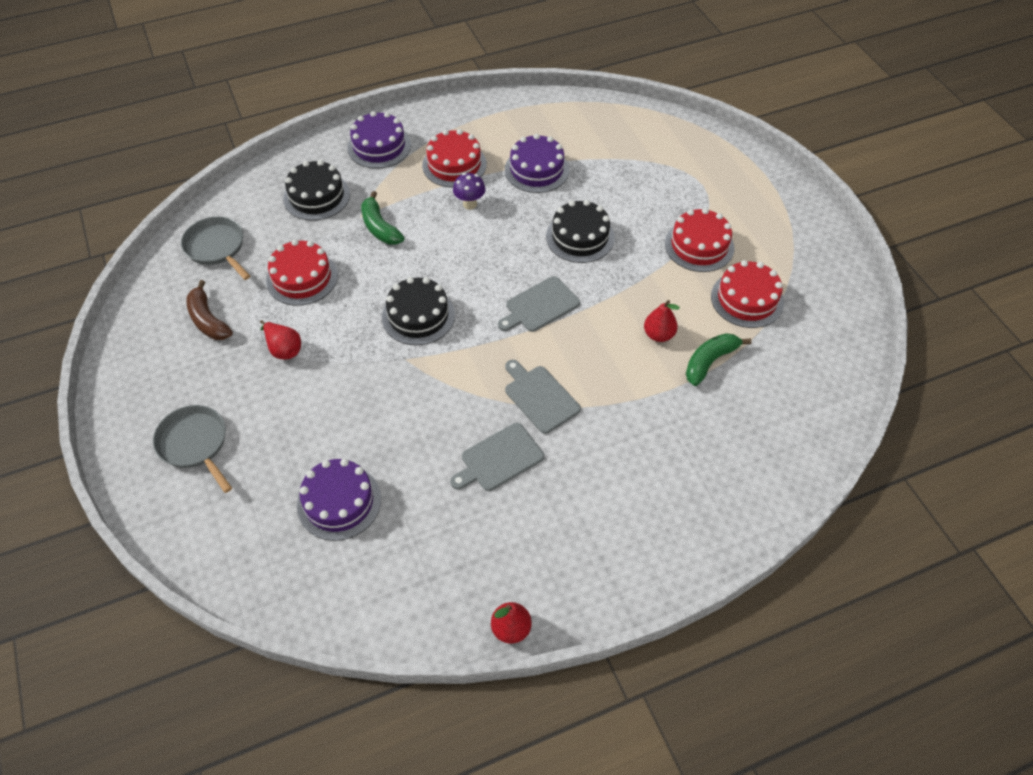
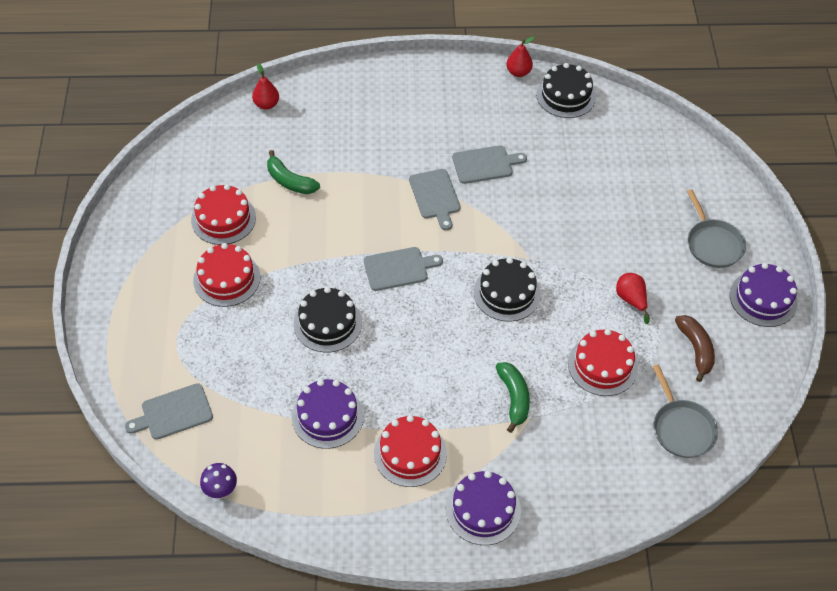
camera: 160 degrees left, 0 degrees up
black cake [283,160,350,221] -> black cake moved to [536,63,596,118]
purple cake [297,459,381,541] -> purple cake moved to [730,263,798,327]
purple mushroom [453,173,486,210] -> purple mushroom moved to [200,463,237,499]
red pear [644,300,680,342] -> red pear moved to [252,63,279,110]
green banana [686,333,752,386] -> green banana turned 60 degrees clockwise [267,150,320,194]
none -> grey cutting board [125,383,213,440]

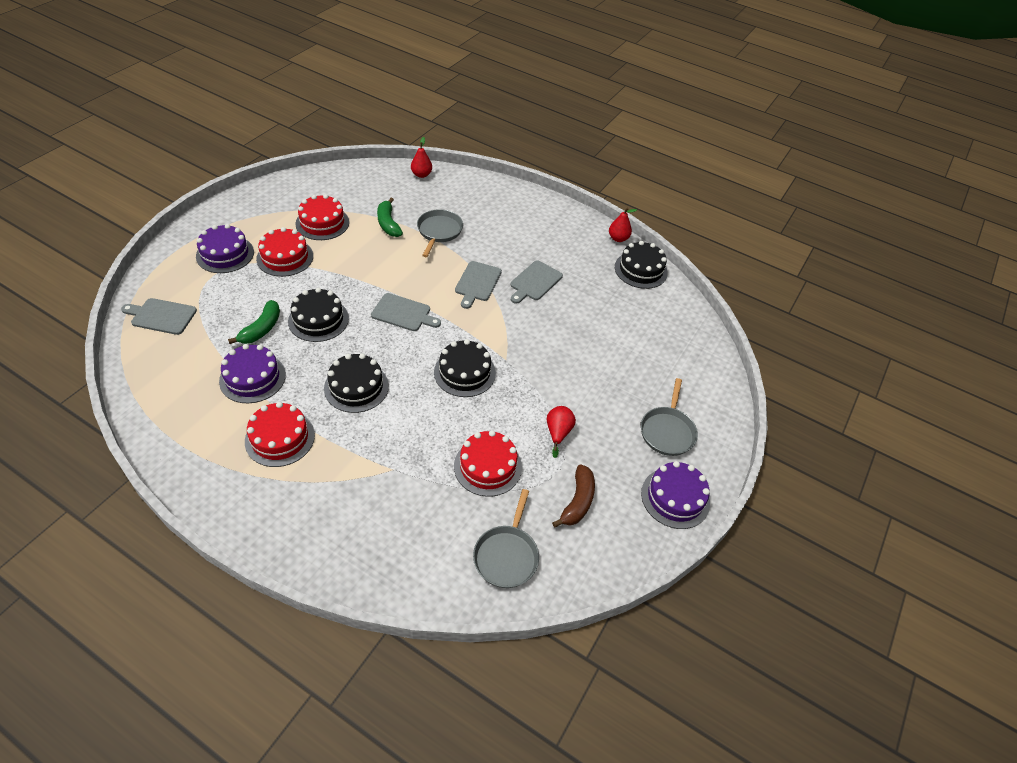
camera: 30 degrees right, 5 degrees down
purple mushroom [200,463,237,499] -> none
purple cake [446,471,521,545] -> purple cake moved to [196,224,254,273]
grey cutting board [452,146,527,184] -> grey cutting board turned 105 degrees clockwise [510,260,563,304]
green banana [496,362,530,433] -> green banana moved to [228,300,280,344]
none -> black cake [324,353,389,413]
none -> grey pan [417,209,463,257]

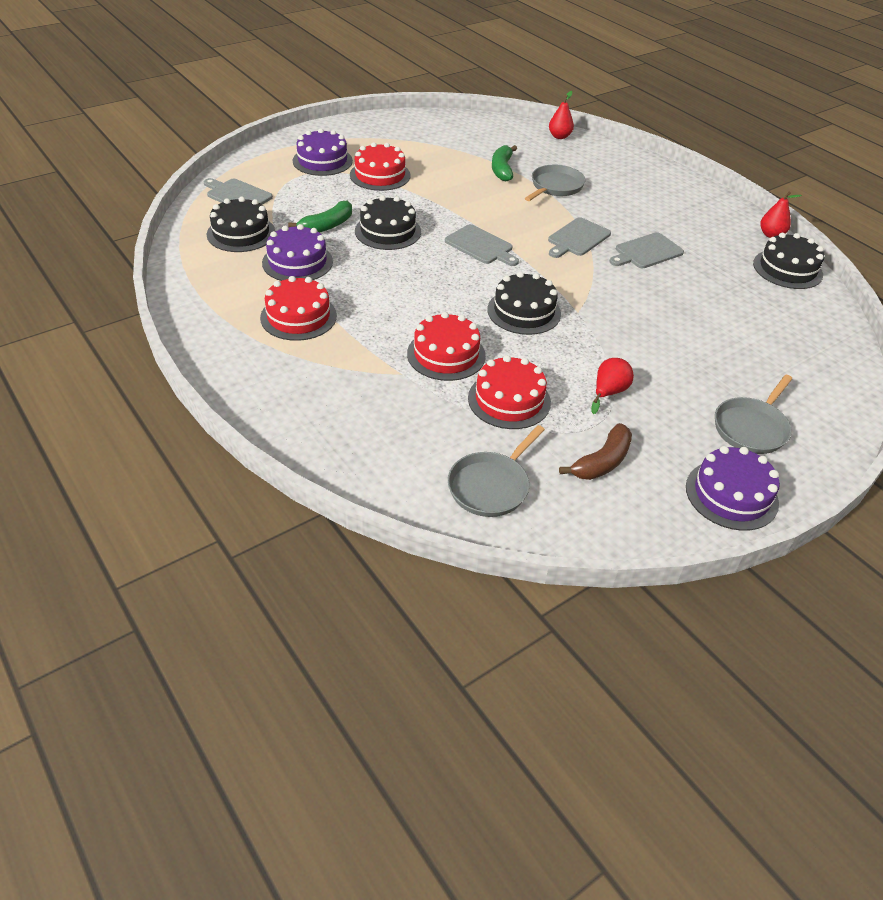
camera: 25 degrees right, 5 degrees down
red cake [296,194,349,240] -> red cake moved to [407,312,486,381]
black cake [324,353,389,413] -> black cake moved to [207,197,276,252]

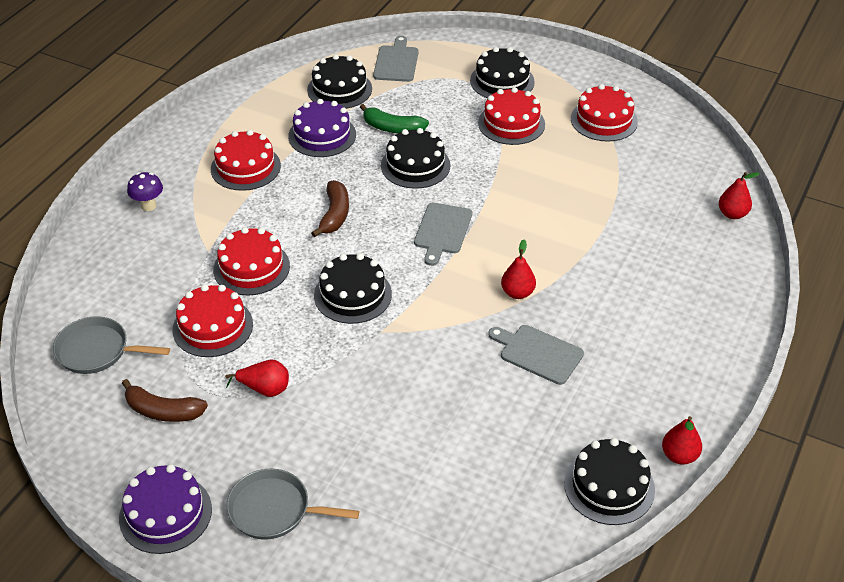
camera: 65 degrees right, 0 degrees up
purple cake [293,128,353,176] -> black cake [470,47,535,98]
green banana [492,145,517,182] -> none
grey pan [525,165,585,201] -> none
grey cutting board [548,217,611,258] -> red pear [501,239,536,299]
none -> purple mushroom [127,172,163,211]
none -> brown banana [311,180,349,237]
none -> red cake [571,84,638,142]

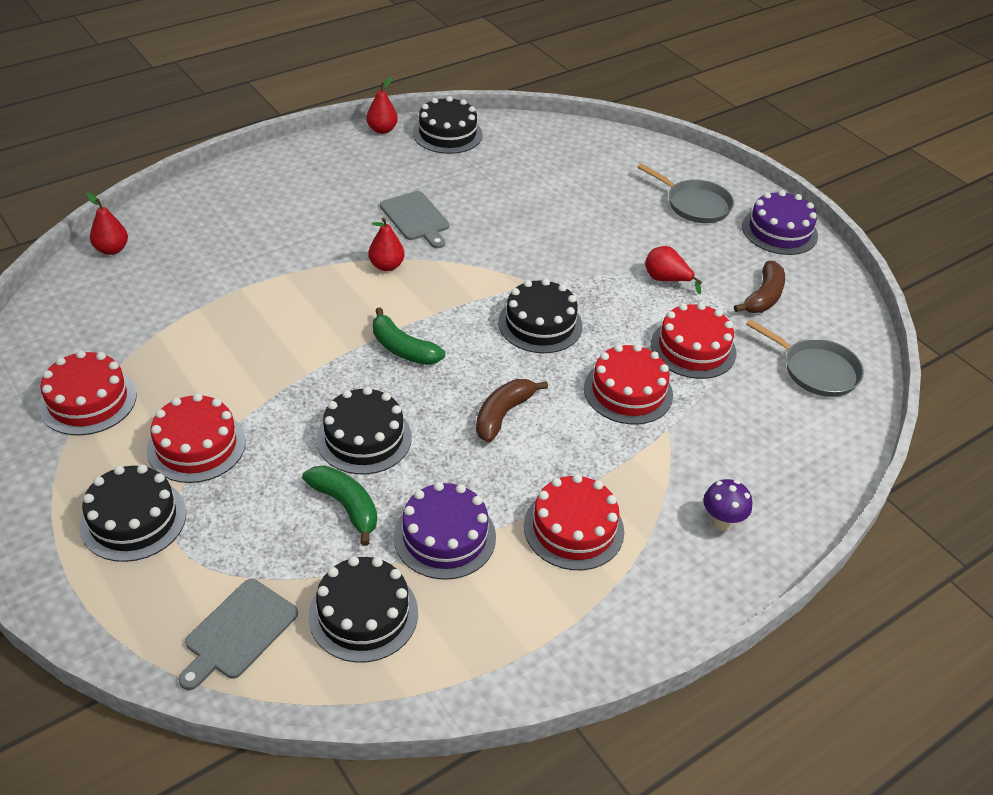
camera: 155 degrees left, 0 degrees up
brown banana [122,379,208,422] -> brown banana turned 75 degrees clockwise [734,261,785,313]
grey cutting board [414,203,472,266] -> green banana [373,307,445,365]

